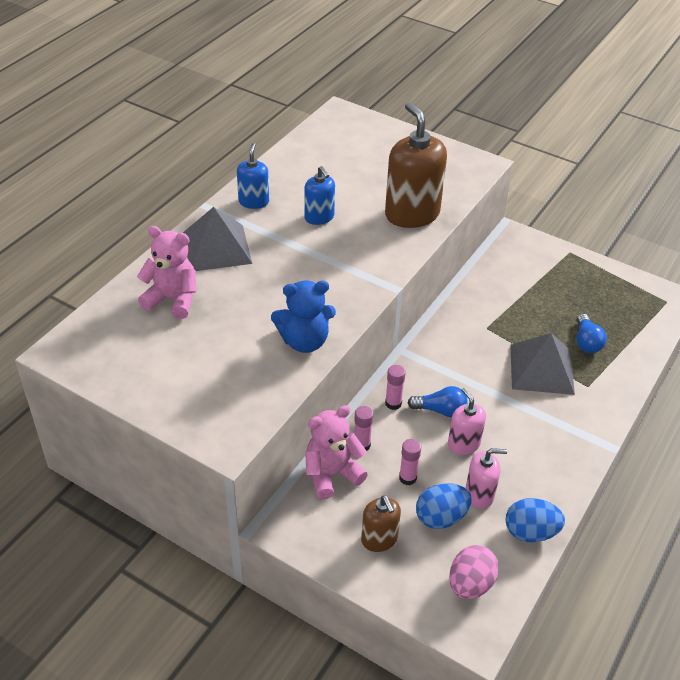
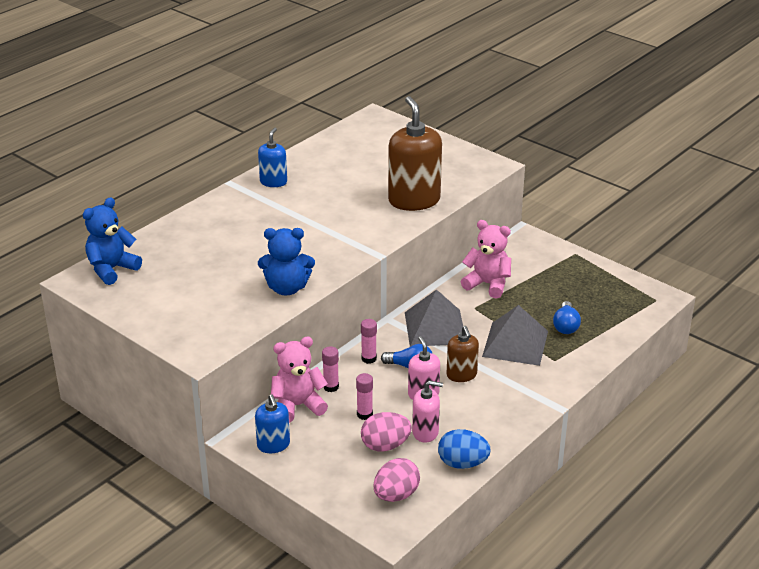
camera: 10 degrees right, 10 degrees down
pink teddy bear [137,226,196,319] -> pink teddy bear moved to [461,220,511,298]
grey pyramid [183,207,252,271] -> grey pyramid moved to [405,289,463,347]
blue soap dispenser [304,166,335,225] -> blue soap dispenser moved to [255,394,290,453]
brown soap dispenser [361,495,401,552] -> brown soap dispenser moved to [447,326,479,382]
blue egg [416,483,472,529] -> pink egg [361,412,412,451]
none -> blue teddy bear [83,197,142,285]

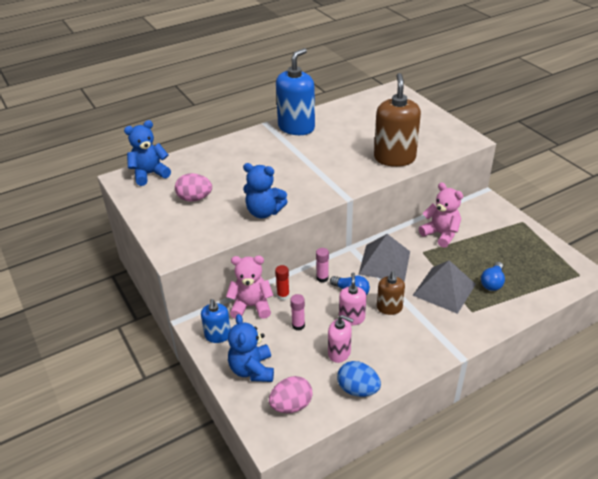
camera: 20 degrees right, 5 degrees up
blue soap dispenser [258,128,287,187] -> blue soap dispenser [276,48,315,135], size x1.85
pink glue stick [322,346,339,392] -> red glue stick [275,265,290,300]
pink egg [361,412,412,451] -> pink egg moved to [175,173,212,202]
none -> blue teddy bear [228,314,274,382]

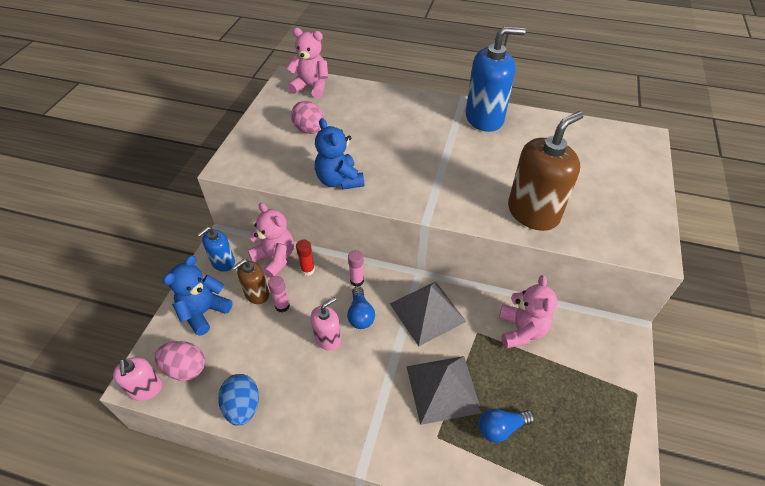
camera: 45 degrees right, 10 degrees up
blue teddy bear [124,120,171,186] -> pink teddy bear [286,28,328,98]
pink soap dispenser [328,315,354,363] -> pink soap dispenser moved to [113,357,163,401]
brown soap dispenser [377,271,405,315] -> brown soap dispenser moved to [233,259,269,304]

